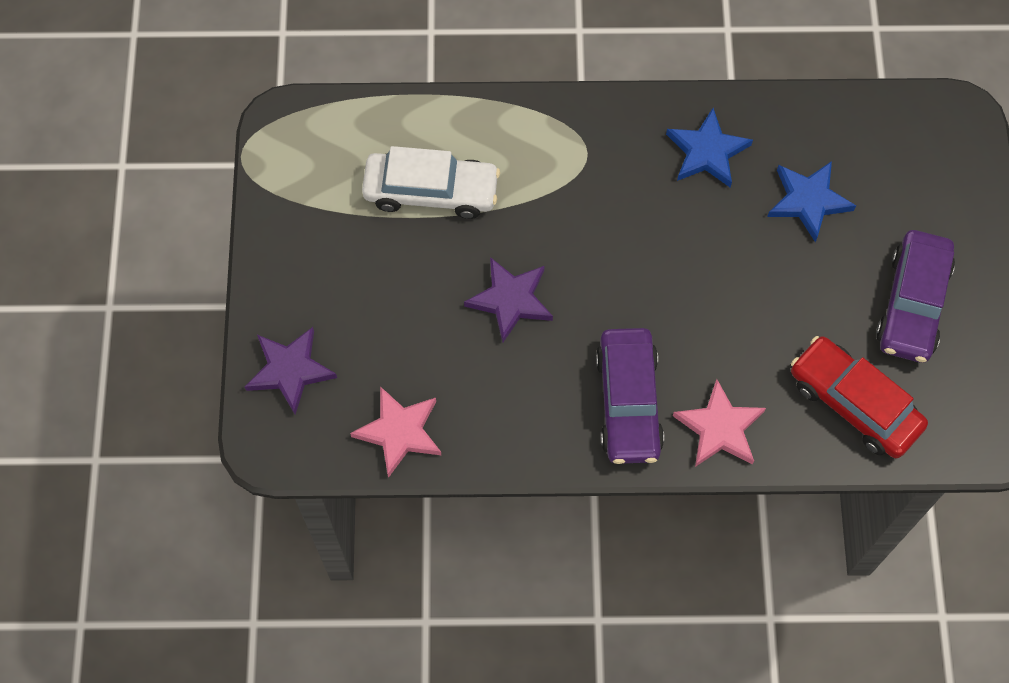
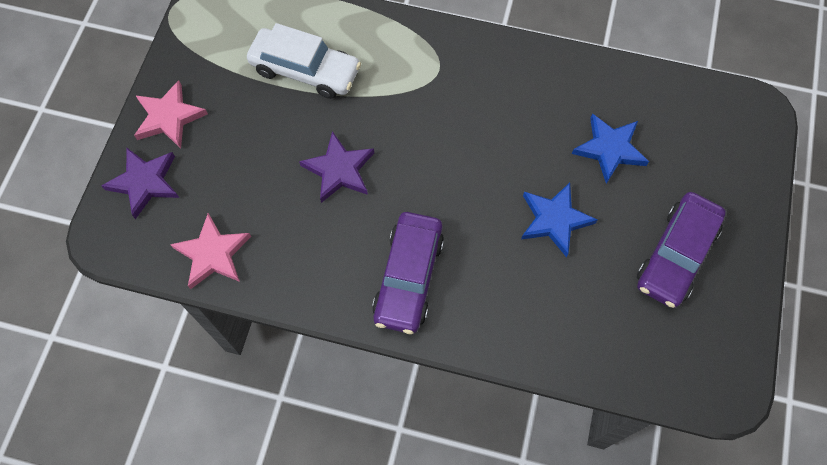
camera: 15 degrees right, 0 degrees up
blue star [666,108,753,188] -> blue star moved to [521,183,597,258]
pink star [673,379,766,467] -> pink star moved to [134,80,208,149]
red car [791,336,928,458] -> none

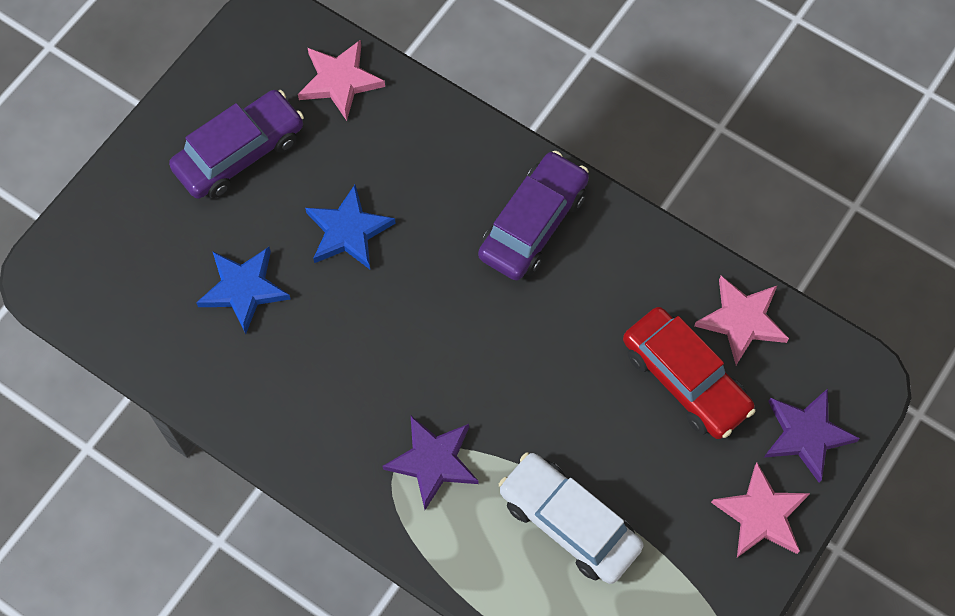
camera: 160 degrees left, 0 degrees up
purple star [299,131,374,203] -> purple star moved to [383,416,478,510]
none -> pink star [298,40,385,121]
none -> red car [623,307,756,439]

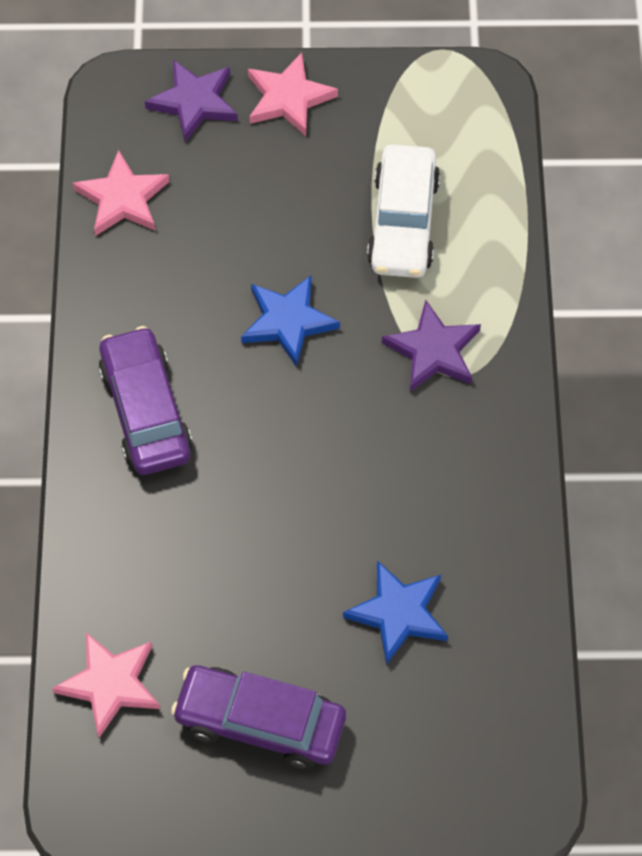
camera: 125 degrees left, 5 degrees down
blue star [305,185,396,269] -> blue star moved to [241,276,340,367]
purple car [478,151,589,281] -> purple car turned 75 degrees clockwise [98,326,192,475]
red car [623,307,756,439] -> none

